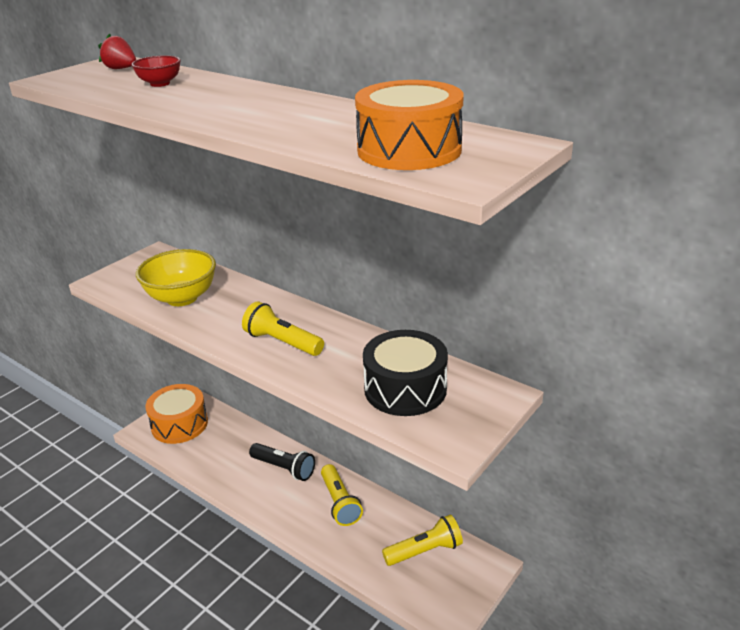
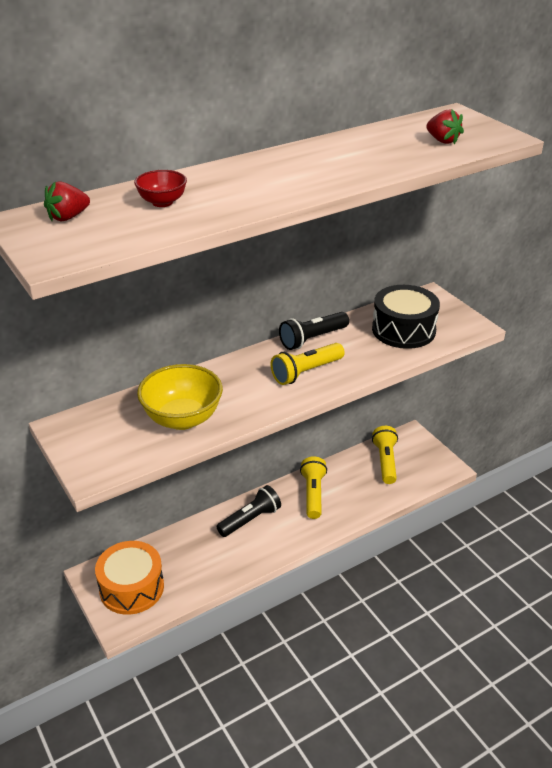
camera: 70 degrees left, 5 degrees up
yellow flashlight [321,464,363,526] -> yellow flashlight turned 90 degrees counterclockwise [300,456,327,519]
orange drum [355,80,464,170] -> red strawberry [426,109,464,145]
none -> black flashlight [279,312,349,350]

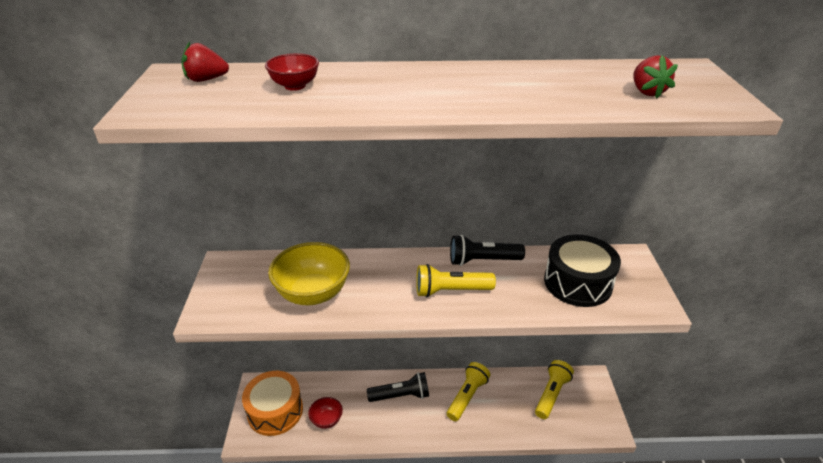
camera: 30 degrees right, 0 degrees up
none -> red bowl [308,397,343,429]

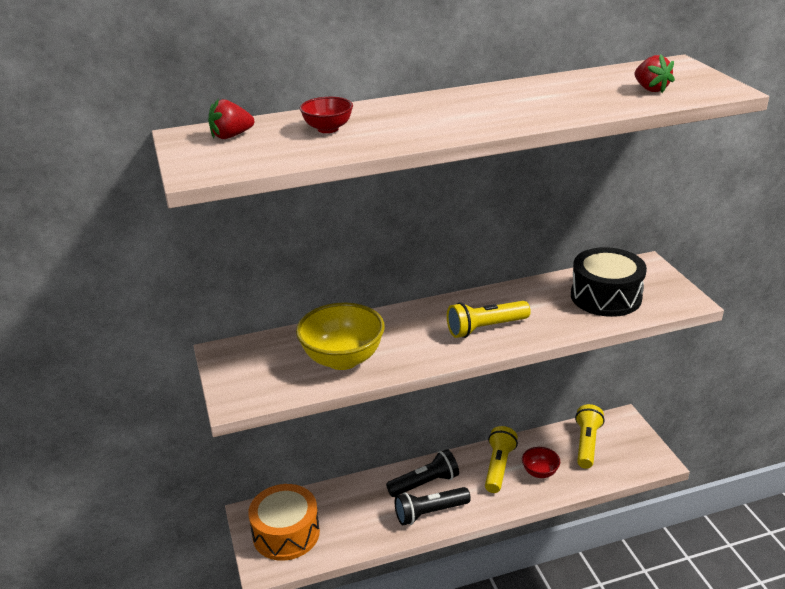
camera: 15 degrees left, 5 degrees down
red bowl [308,397,343,429] -> red bowl moved to [522,447,560,478]
black flashlight [450,235,525,266] -> black flashlight moved to [395,487,471,525]

